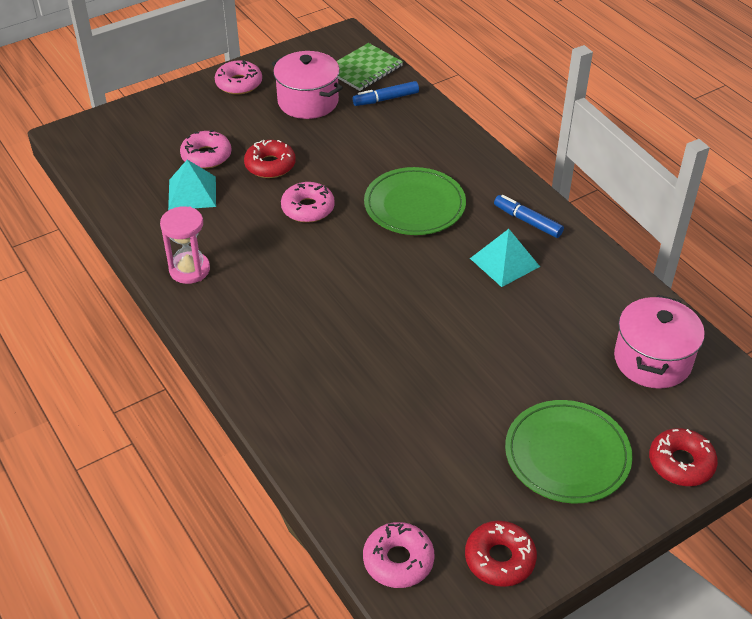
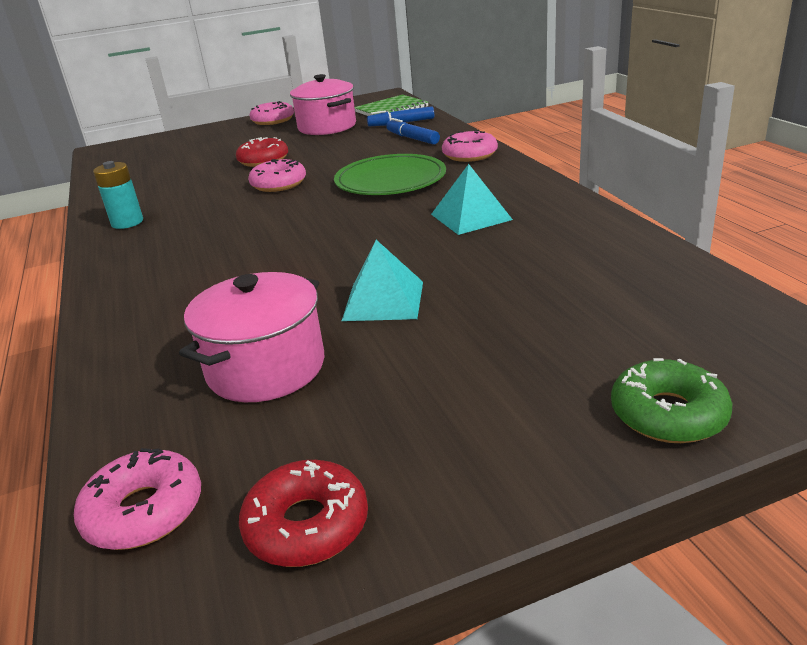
camera: 15 degrees right, 15 degrees down
pink hourglass [160,206,210,284] -> turquoise battery [93,161,143,229]
turquoise pyramid [168,160,216,210] -> turquoise pyramid moved to [342,240,423,321]
pink donut [180,130,232,169] -> pink donut moved to [442,130,498,162]
blue marker [494,195,564,238] -> blue marker moved to [386,118,440,145]
green plate [505,400,632,503] -> none
pink pot [614,295,705,389] -> pink pot moved to [179,272,325,402]
red donut [649,428,718,486] -> green donut [611,358,732,443]

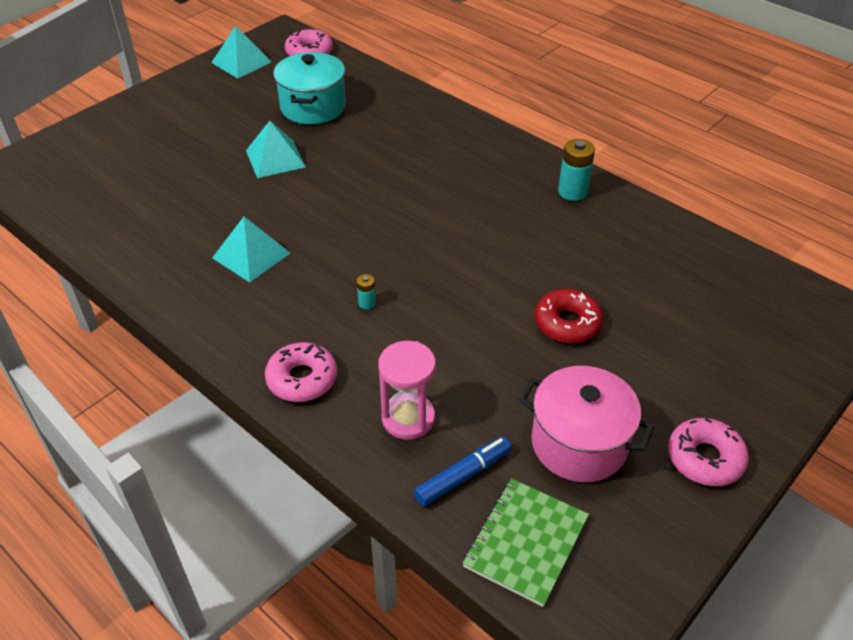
camera: 150 degrees right, 15 degrees up
pink pot [179,272,325,402] -> turquoise pot [273,52,346,124]
red donut [239,460,368,567] -> turquoise pyramid [211,26,272,78]
pink donut [248,159,306,192] -> none
green plate [334,154,446,195] -> turquoise battery [357,274,376,309]
blue marker [386,118,440,145] -> pink hourglass [378,341,436,440]
green donut [611,358,732,443] -> none

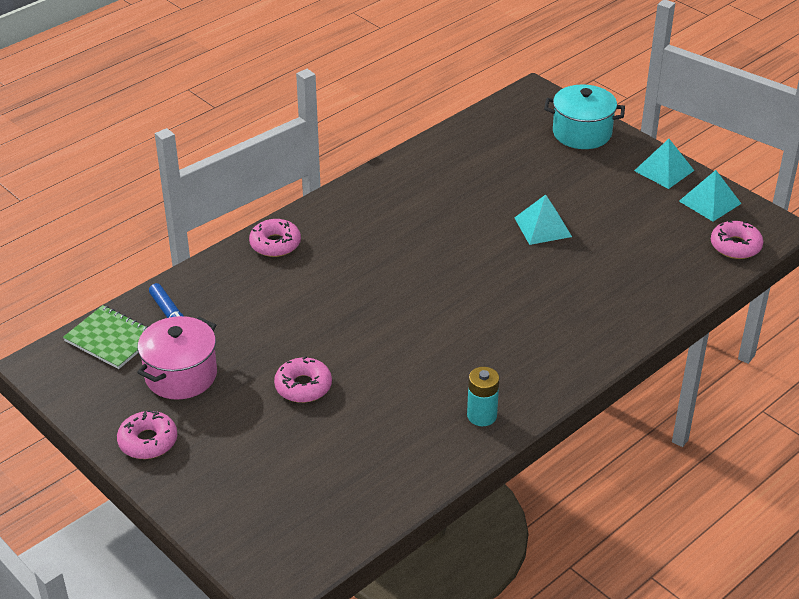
camera: 95 degrees right, 5 degrees down
turquoise pyramid [212,217,290,282] -> turquoise pyramid moved to [634,139,695,189]
turquoise pot [273,52,346,124] -> turquoise pot moved to [544,84,625,149]
turquoise battery [357,274,376,309] -> none
pink hourglass [378,341,436,440] -> none
red donut [535,289,603,343] -> pink donut [274,356,332,403]

